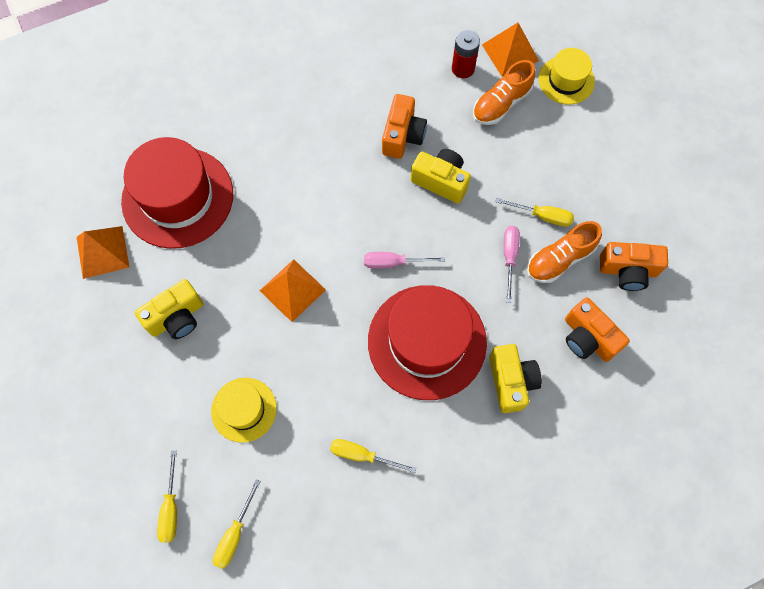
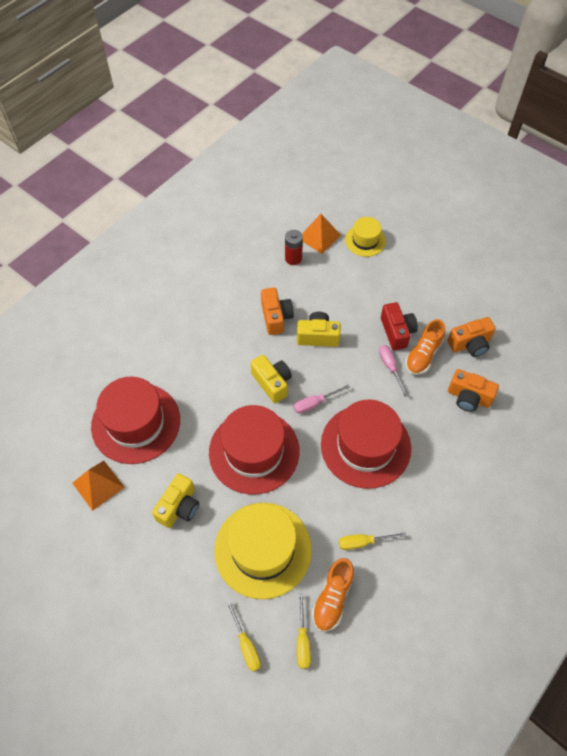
camera: 25 degrees left, 10 degrees down
yellow hat [211,378,277,443] -> yellow hat [214,503,312,599], size x1.87
orange pyramid [260,259,326,322] -> red hat [209,405,300,494]
orange shoe [473,60,536,125] -> orange shoe moved to [312,558,354,632]
yellow camera [489,344,542,413] -> yellow camera moved to [250,355,292,403]
yellow screwdriver [495,198,574,227] -> red camera [381,302,418,350]

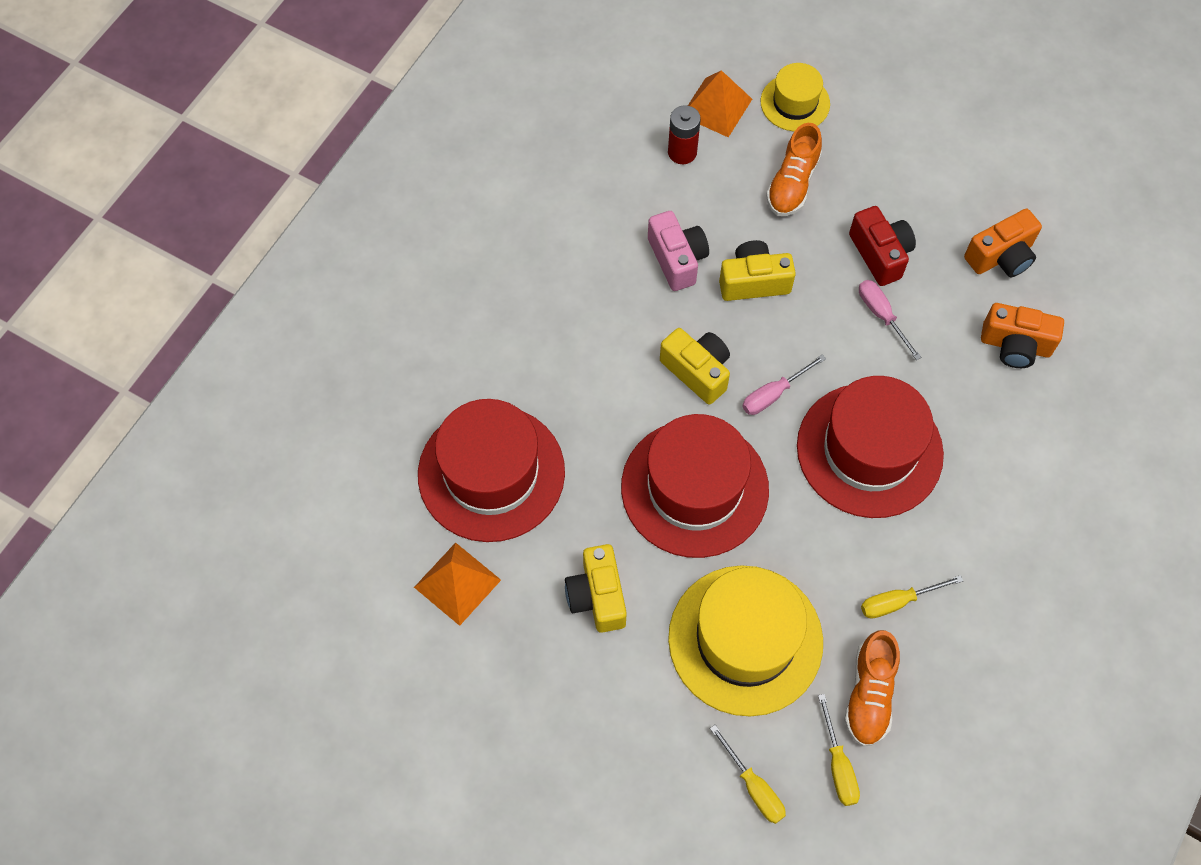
camera: 10 degrees left, 5 degrees up
yellow camera [152,473,199,528] -> yellow camera turned 150 degrees clockwise [565,544,627,633]
orange camera [261,288,294,335] -> pink camera [648,211,709,291]
orange shoe [405,319,445,375] -> orange shoe moved to [766,123,822,216]

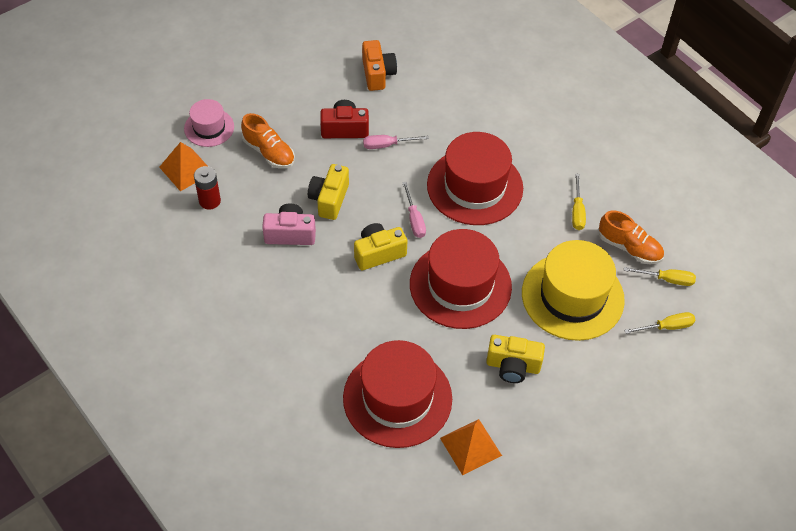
camera: 70 degrees left, 10 degrees down
yellow hat [761,63,830,131] -> pink hat [184,99,234,147]
orange camera [981,303,1064,368] -> none

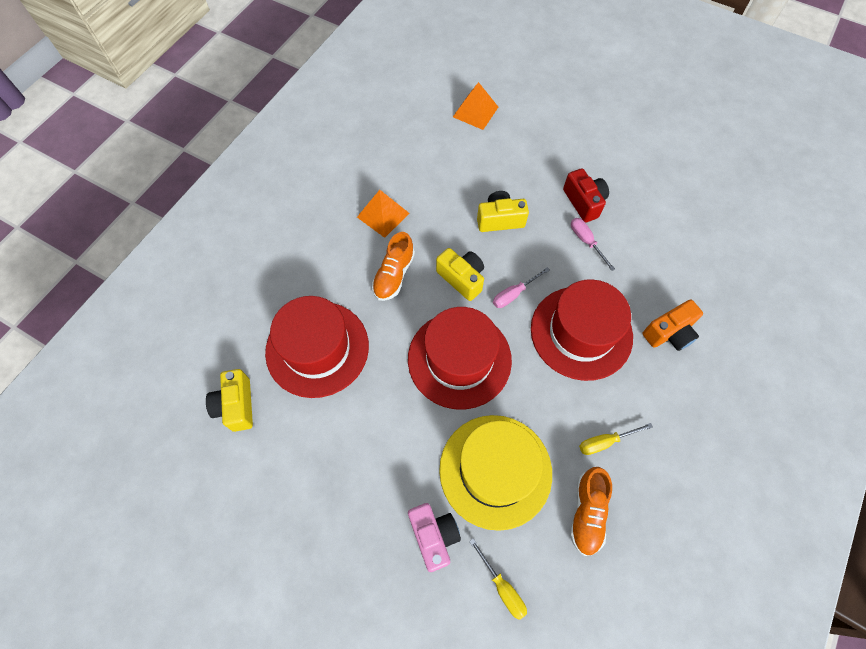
camera: 70 degrees right, 10 degrees up
pink hat [184,99,234,147] -> none
red battery [194,166,221,210] -> none
orange shoe [241,113,295,169] -> orange shoe moved to [372,232,415,301]
pink camera [262,203,316,245] -> pink camera moved to [408,503,461,572]
orange camera [362,40,397,91] -> orange camera moved to [642,299,703,351]
orange pyramid [440,419,502,475] -> orange pyramid moved to [357,190,410,238]
yellow camera [486,335,545,383] -> yellow camera moved to [206,369,253,432]
yellow screwdriver [624,267,696,286] -> none

